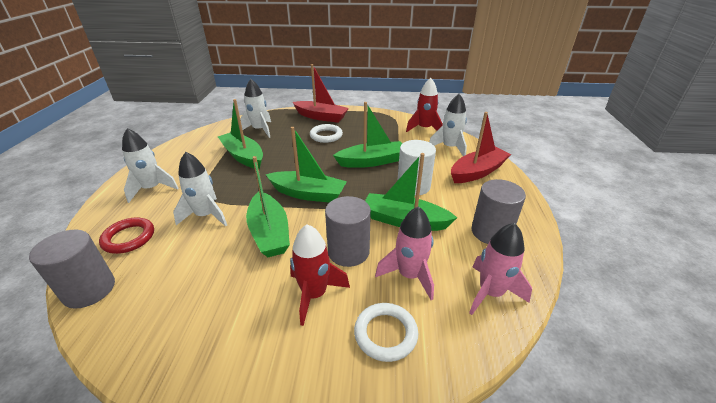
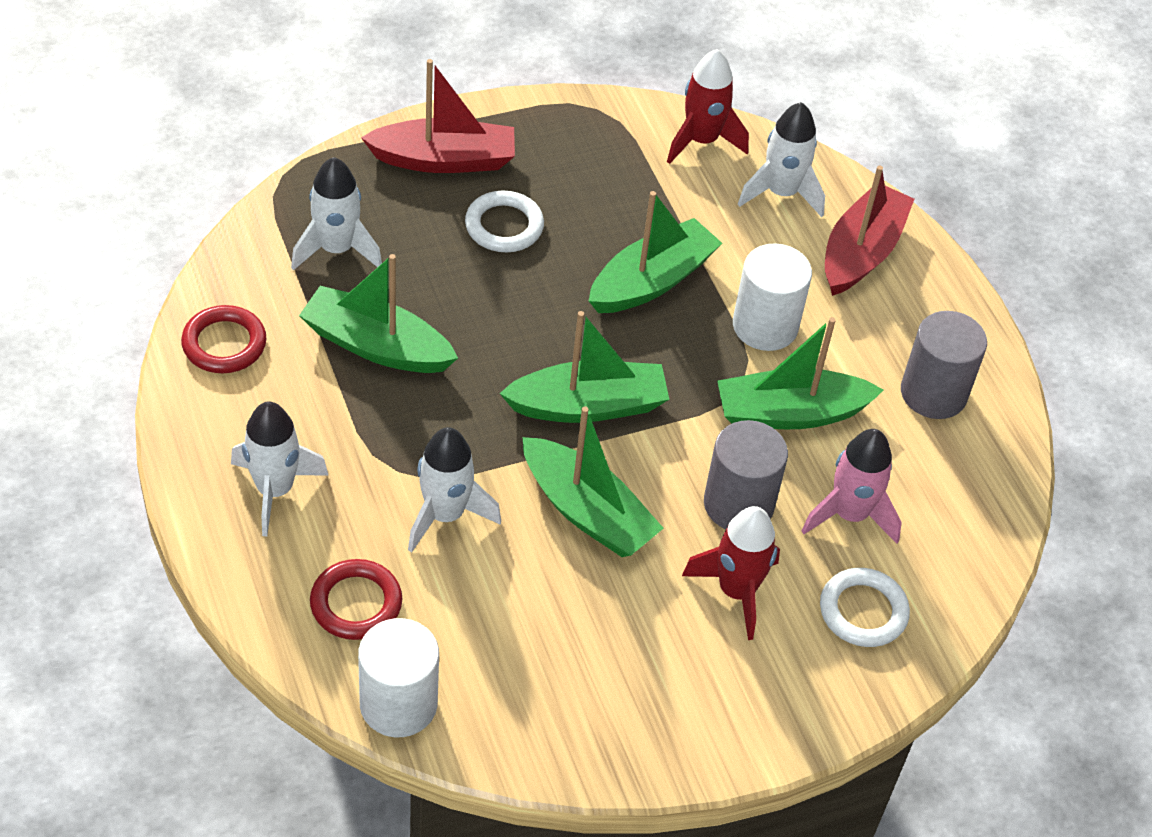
camera: 30 degrees left, 15 degrees up
grey cylinder [29,230,115,309] -> white cylinder [358,618,439,737]
pink rocket [469,223,532,315] -> none
none -> red ring [181,305,266,373]

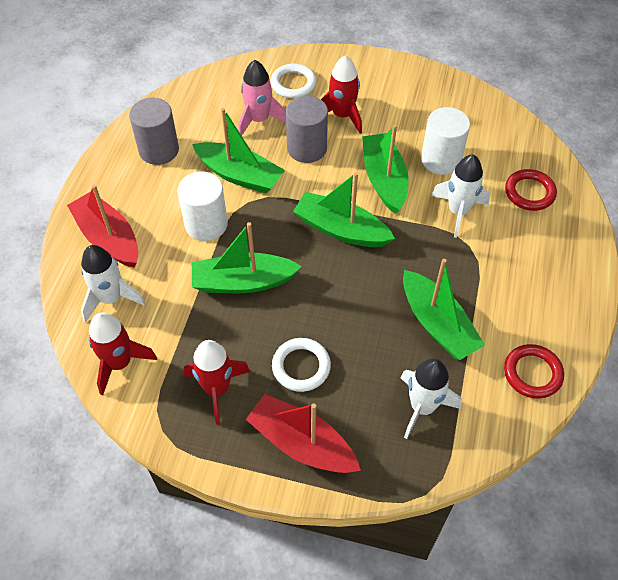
camera: 140 degrees left, 5 degrees up
white rocket [231,401,328,537] -> none
white cylinder [358,618,439,737] -> white cylinder moved to [421,107,470,175]
red boat [825,165,914,296] -> red boat turned 75 degrees clockwise [67,184,138,268]
none -> red rocket [184,340,250,425]

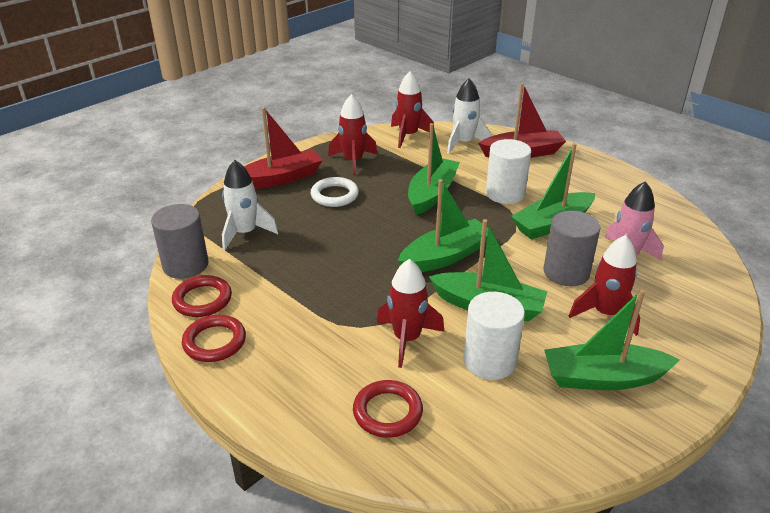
camera: 120 degrees right, 20 degrees down
grey cylinder [129,98,179,165] -> grey cylinder moved to [151,204,209,279]
white ring [271,63,317,98] -> none
green boat [403,258,485,360] -> green boat moved to [544,289,680,390]
white rocket [431,154,490,238] -> red rocket [377,259,444,368]
none -> red ring [182,315,246,362]

